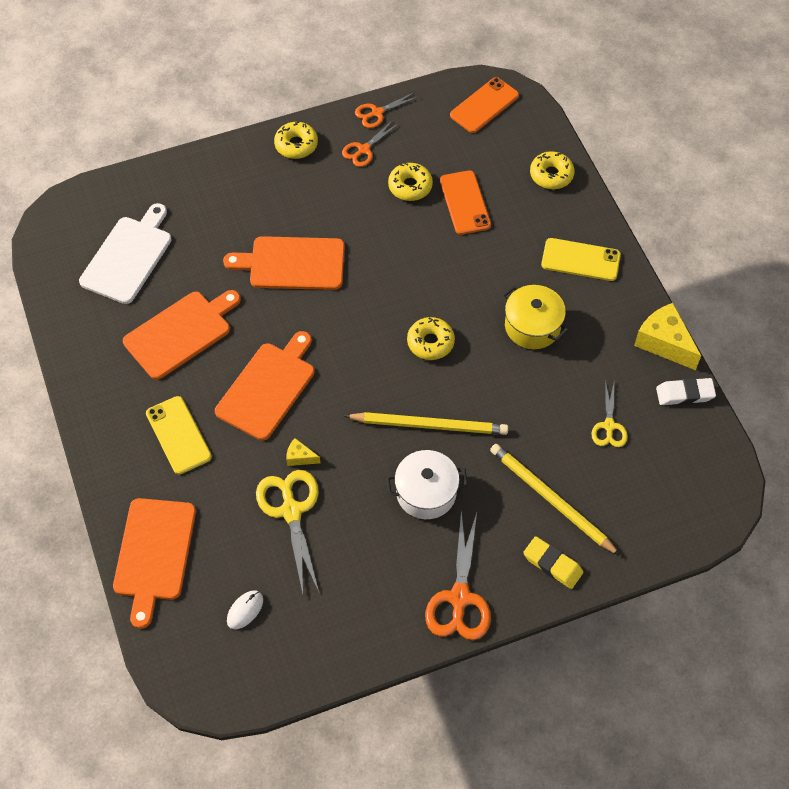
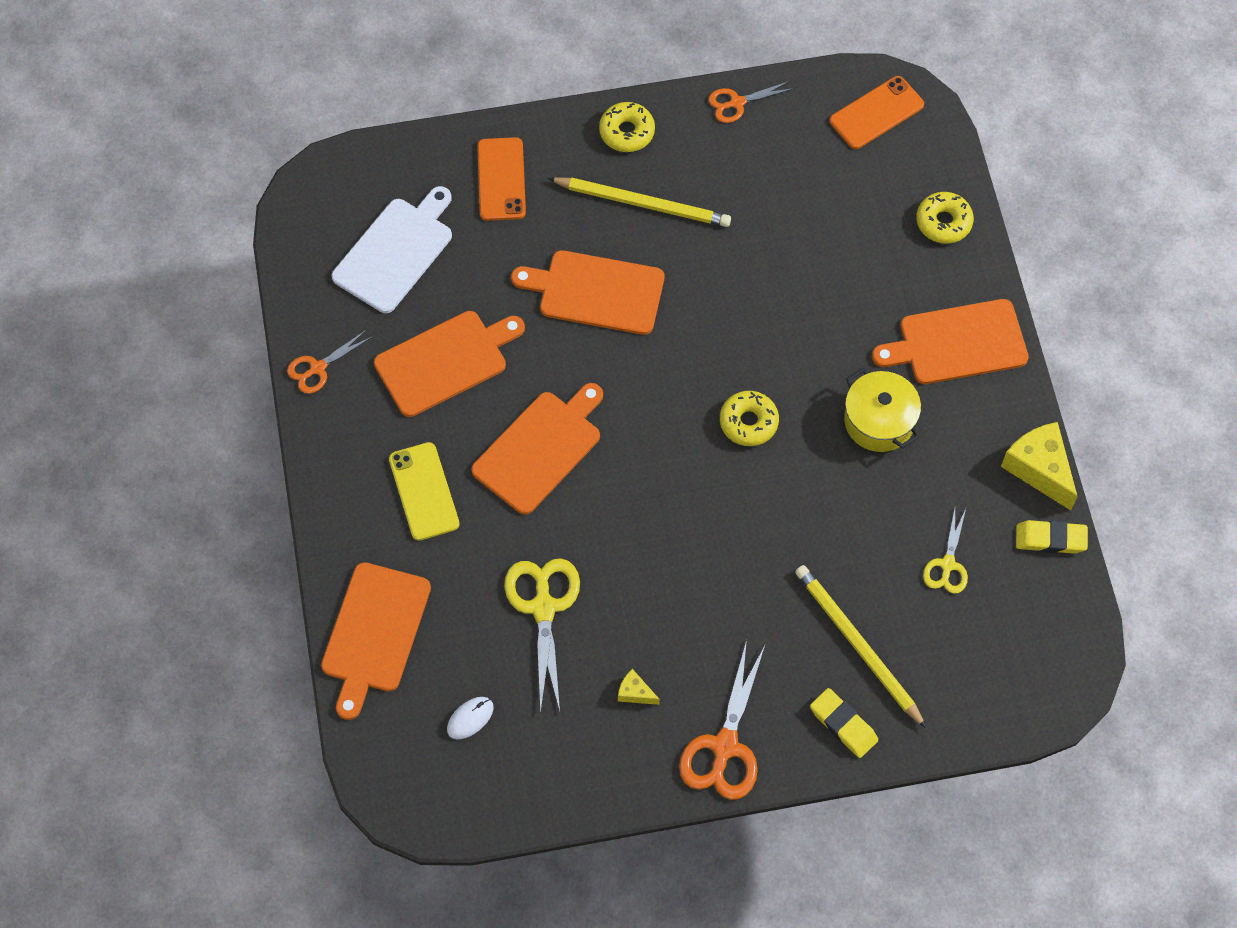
camera: 10 degrees right, 5 degrees up
yellow cheese [286,438,320,466] -> yellow cheese moved to [618,669,660,705]
orange scissors [342,120,398,167] -> orange scissors moved to [287,330,372,394]
yellow pencil [345,412,508,435] -> yellow pencil moved to [548,177,731,227]
white pot [386,450,468,519] -> none
yellow donut [388,163,433,201] -> none
orange phone [440,170,491,235] -> orange phone moved to [477,137,526,221]
yellow phone [541,238,621,281] -> orange cutting board [872,299,1029,384]
white eraser [656,378,716,405] -> yellow eraser [1016,520,1088,554]

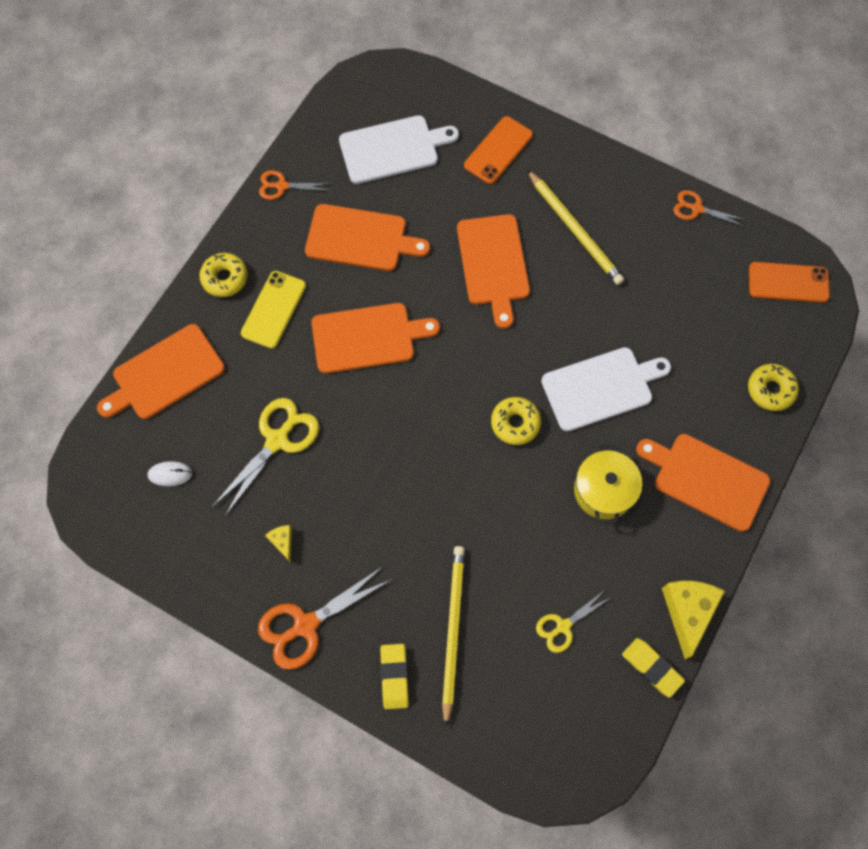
camera: 40 degrees right, 5 degrees up
orange cutting board [511,250,664,335] -> orange cutting board turned 150 degrees counterclockwise [457,214,530,329]
yellow donut [599,102,655,152] -> yellow donut moved to [200,253,248,297]
none -> white cutting board [541,347,671,431]

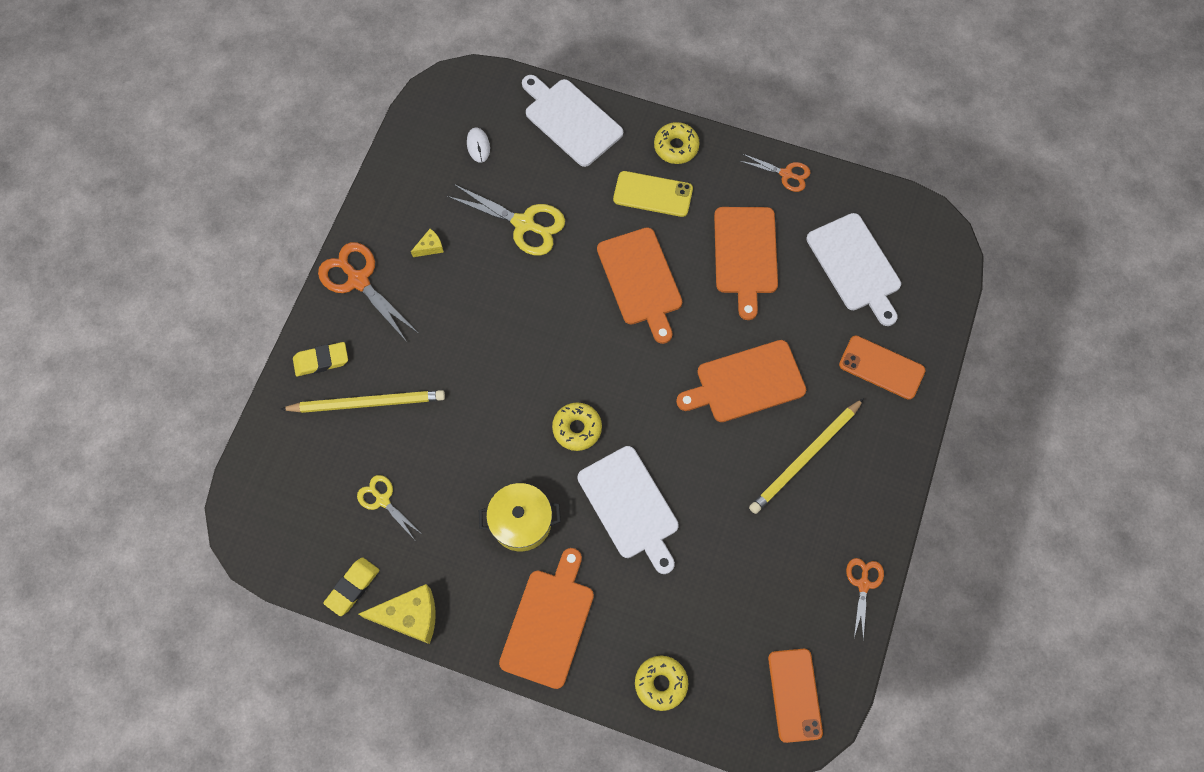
camera: 80 degrees right, 0 degrees up
orange cutting board [97,324,225,419] -> white cutting board [522,75,623,167]
orange scissors [259,170,331,200] -> orange scissors turned 120 degrees clockwise [740,154,810,192]

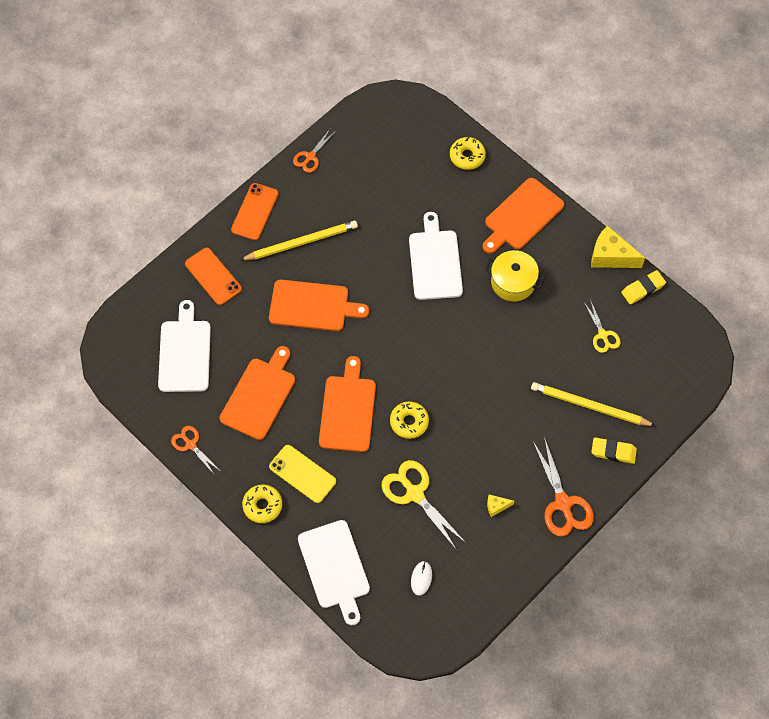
camera: 155 degrees left, 5 degrees down
yellow donut [552,402,602,451] -> yellow donut moved to [390,401,429,439]
orange phone [768,649,823,743] -> orange phone moved to [231,183,278,240]

